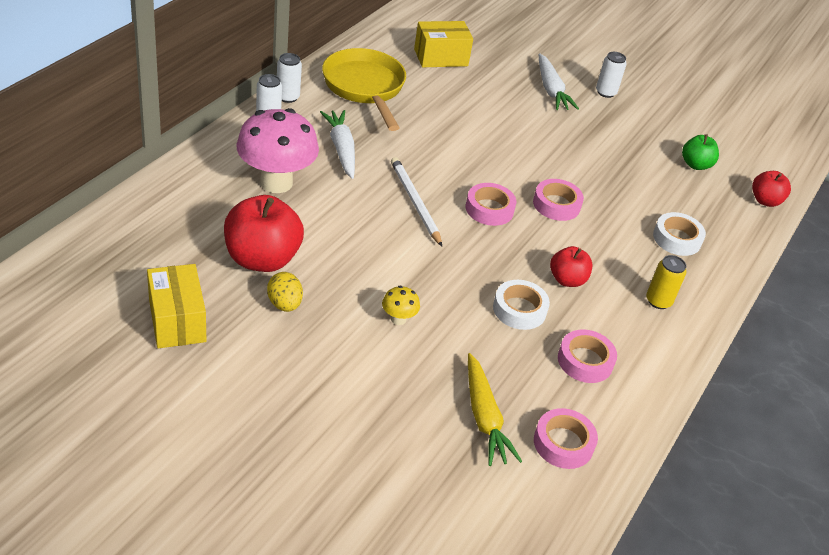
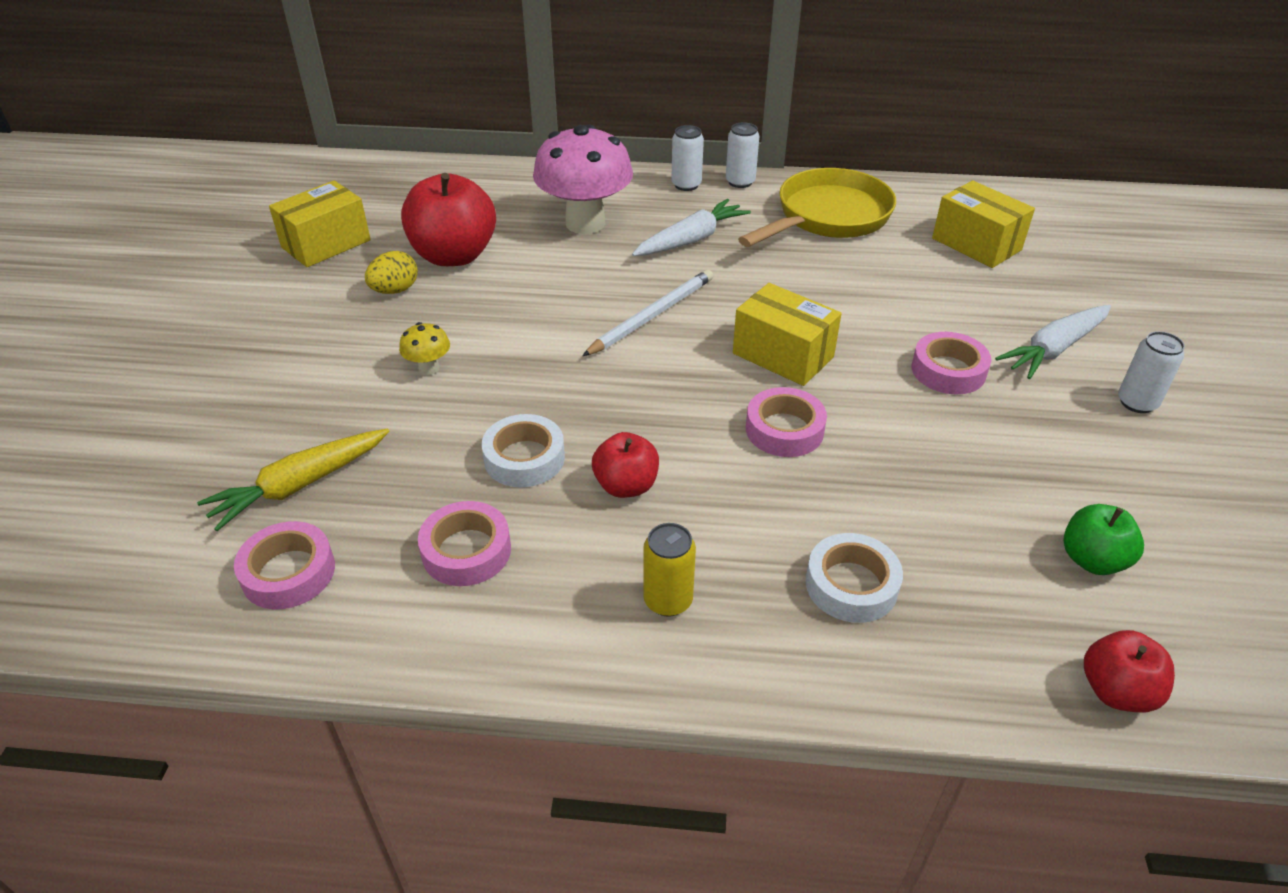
camera: 70 degrees right, 0 degrees up
pink tape [466,183,517,226] -> pink tape moved to [911,332,991,394]
none -> yellow box [733,283,842,386]

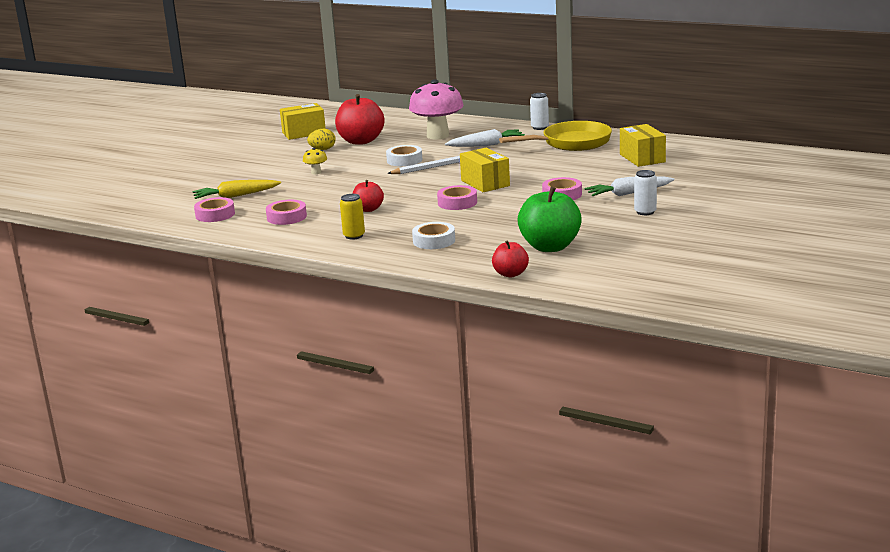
camera: 25 degrees right, 20 degrees down
white tape [482,414,565,487] -> white tape moved to [386,145,422,166]
white can [671,125,704,191] -> none
green apple [1063,504,1144,575] -> green apple [517,187,582,252], size x1.81

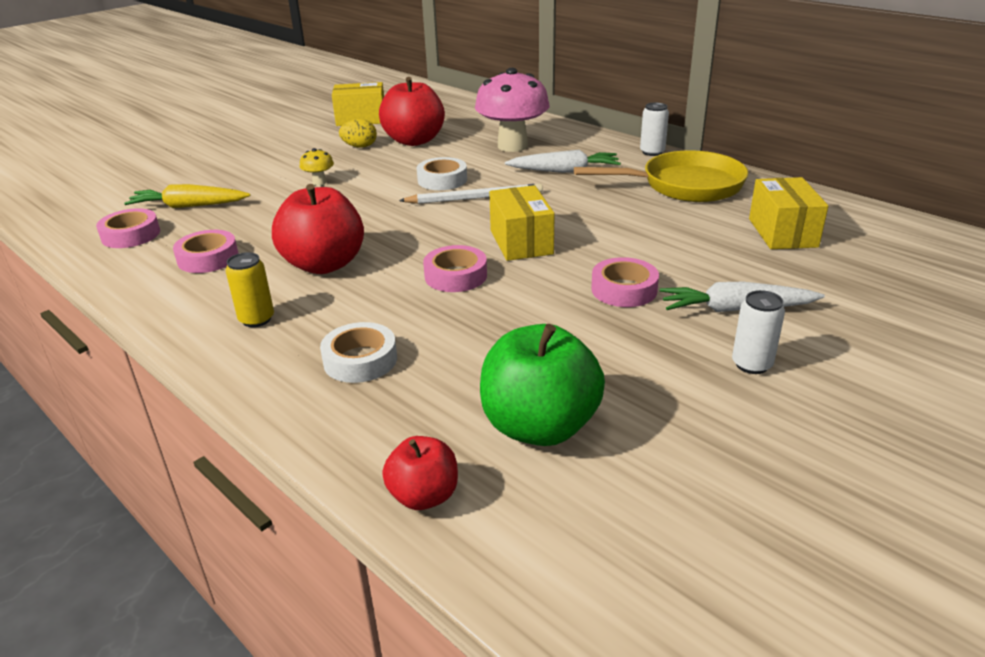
camera: 15 degrees right, 10 degrees up
red apple [353,180,384,212] -> red apple [272,184,364,274], size x1.81

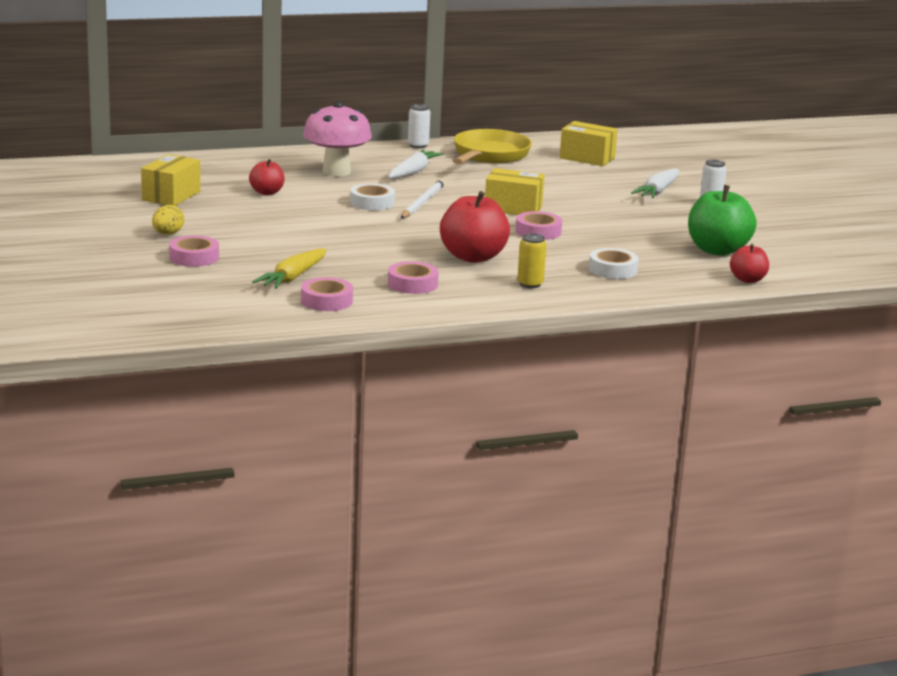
camera: 65 degrees left, 10 degrees down
yellow mushroom [300,148,334,185] -> none
yellow egg [339,119,377,148] -> yellow egg moved to [152,205,184,235]
red apple [379,77,445,146] -> red apple [249,159,284,195], size x0.55
pink tape [591,257,659,307] -> pink tape moved to [169,235,219,267]

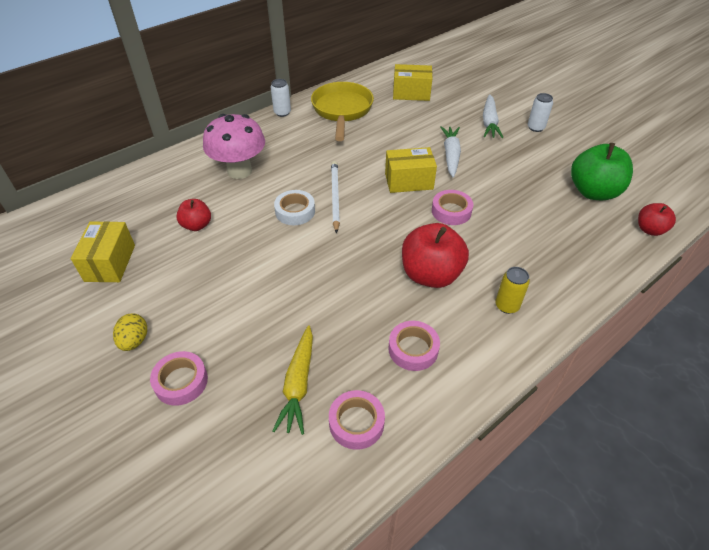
camera: 20 degrees left, 25 degrees up
white carrot [388,150,444,179] -> white carrot moved to [440,126,461,178]
white tape [589,248,639,279] -> none

